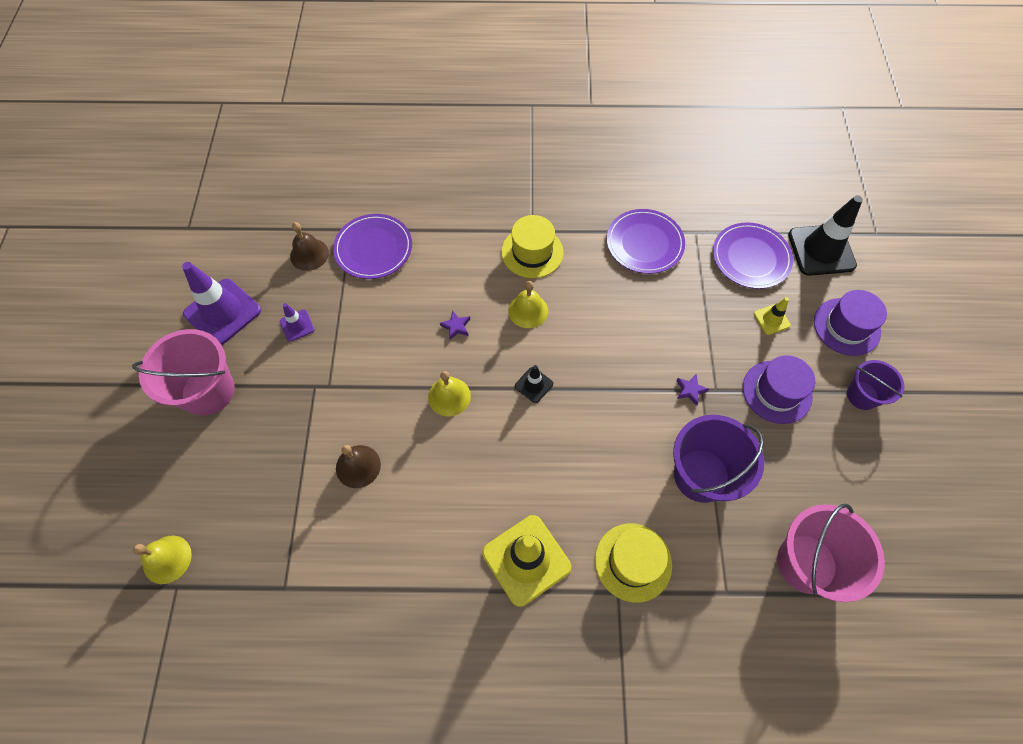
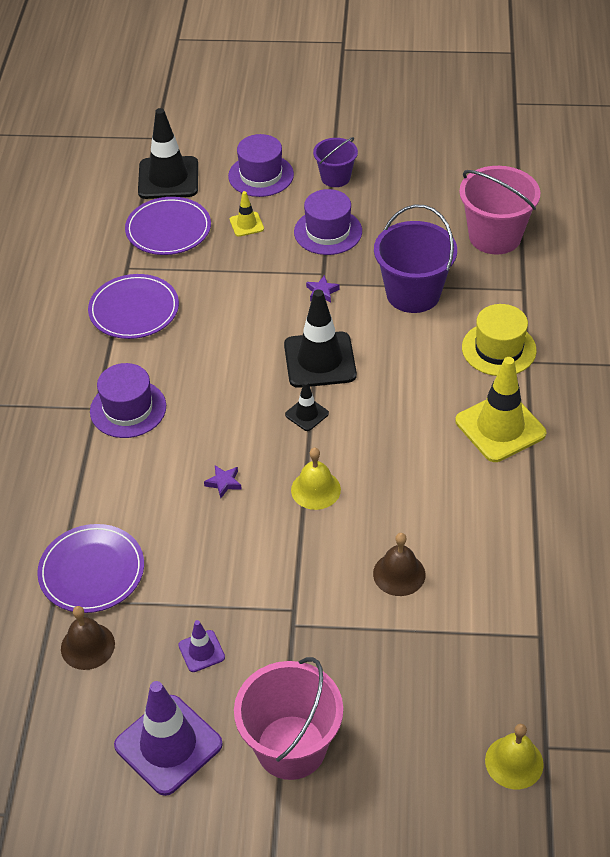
camera: 85 degrees left, 15 degrees down
yellow hat [501,215,564,278] -> purple hat [90,363,166,438]
yellow bell [508,281,548,328] -> none
none -> black traffic cone [284,289,357,388]

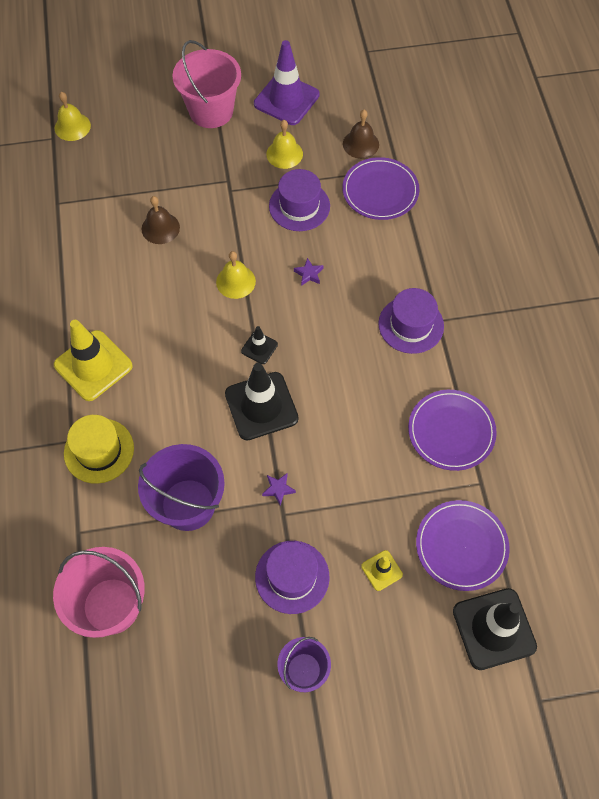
camera: 165 degrees right, 15 degrees up
purple traffic cone [178,620,225,672] -> yellow bell [266,120,303,169]
purple hat [228,134,294,197] -> purple hat moved to [269,169,330,231]

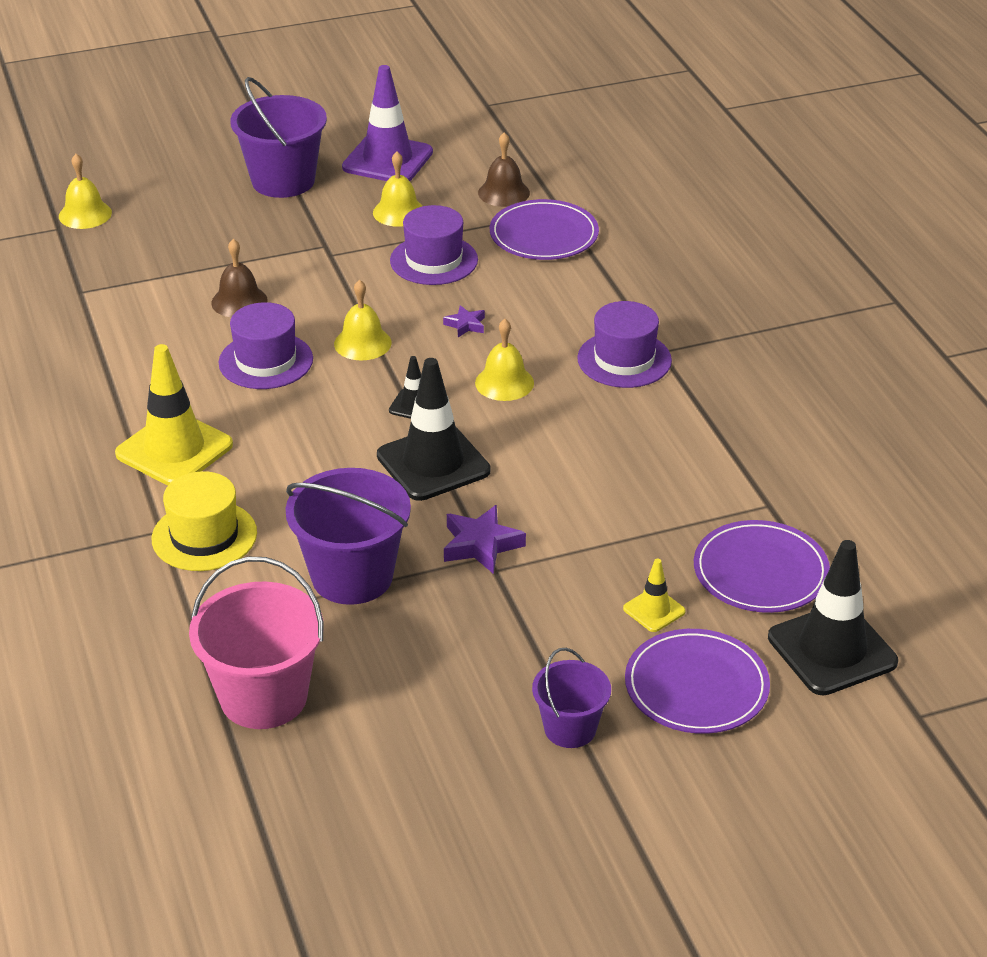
camera: 10 degrees left, 25 degrees down
pink bucket [172,40,241,128] -> purple bucket [230,77,327,198]
purple hat [255,541,330,614] -> purple hat moved to [218,302,313,389]
purple star [262,473,296,506] -> purple star [444,505,526,574], size x1.71
purple plate [408,390,497,471] -> purple plate moved to [625,629,770,734]
none -> yellow bell [475,319,534,401]

